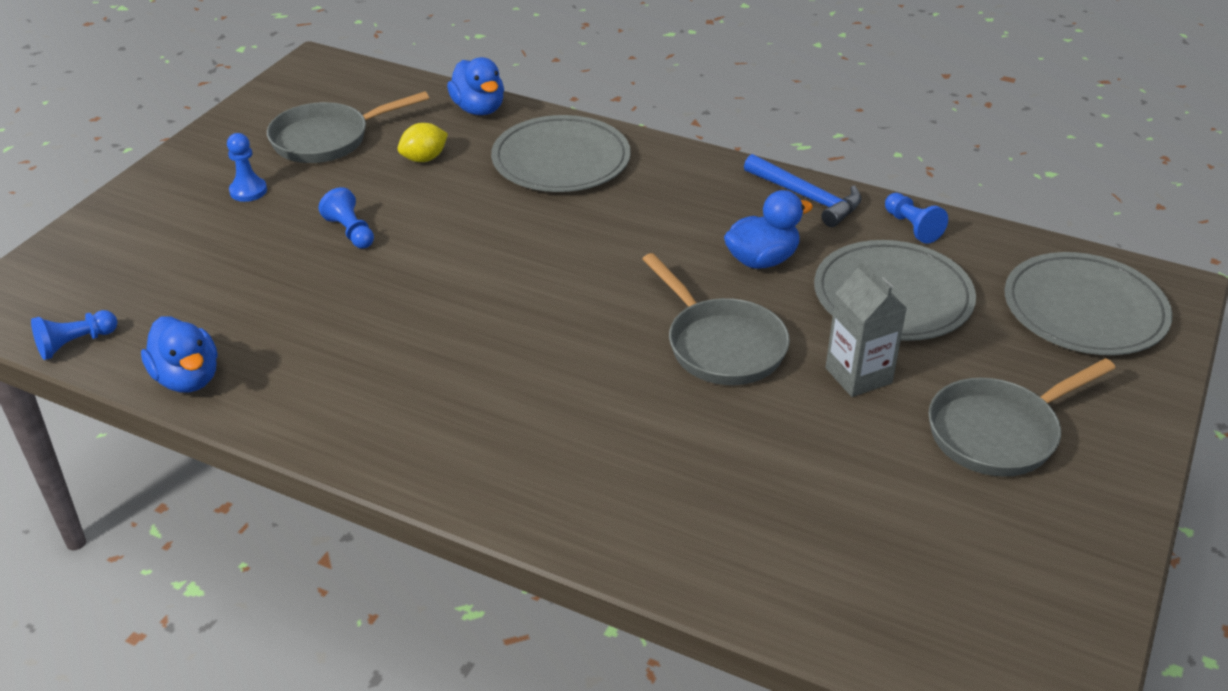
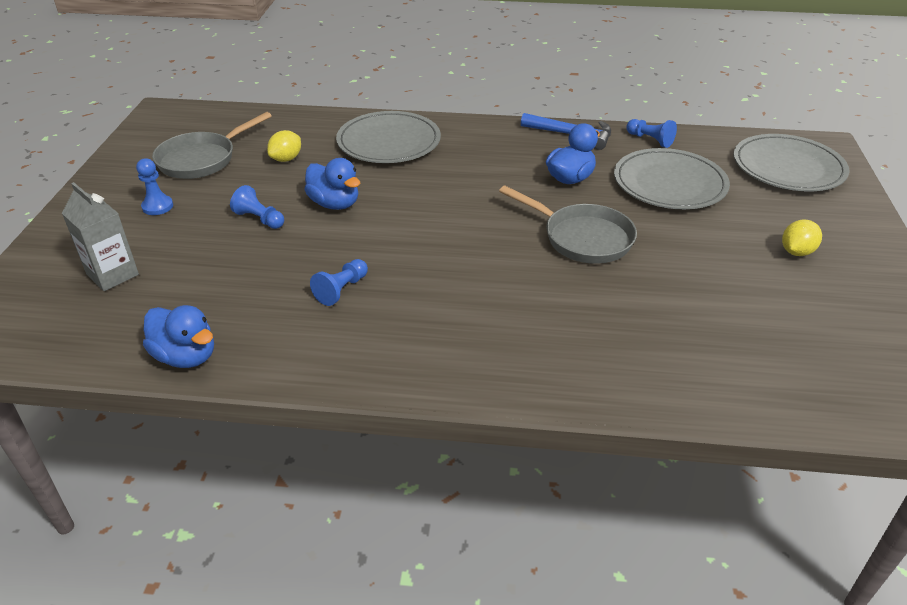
camera: 20 degrees left, 0 degrees up
blue pawn [31,310,117,360] -> blue pawn moved to [310,259,368,306]
blue duck [447,57,504,115] -> blue duck moved to [304,158,360,210]
grey carton [825,259,907,397] -> grey carton moved to [62,182,139,291]
grey pan [928,358,1115,477] -> yellow lemon [782,220,822,256]

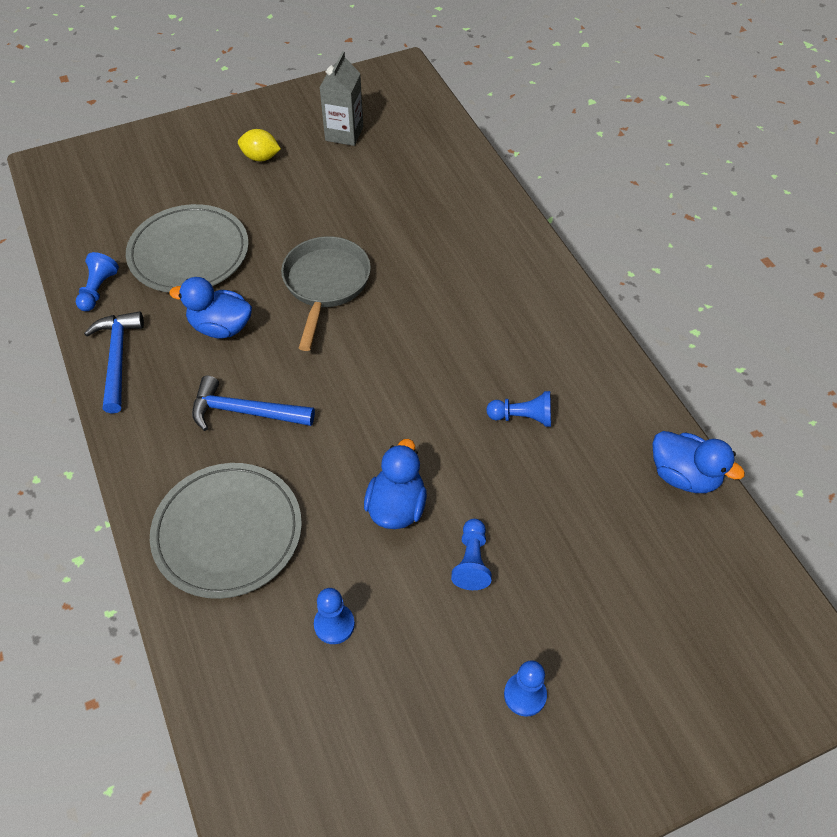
camera: 120 degrees left, 15 degrees up
grey carton [62,182,139,291] -> grey carton moved to [320,51,363,146]
blue duck [143,305,214,368] -> blue duck turned 120 degrees clockwise [653,431,745,493]
grey pan [152,112,272,179] -> none
yellow lemon [267,130,301,162] -> blue pawn [314,588,355,644]
grey plate [734,134,850,191] -> none
none -> blue hammer [192,376,315,431]

